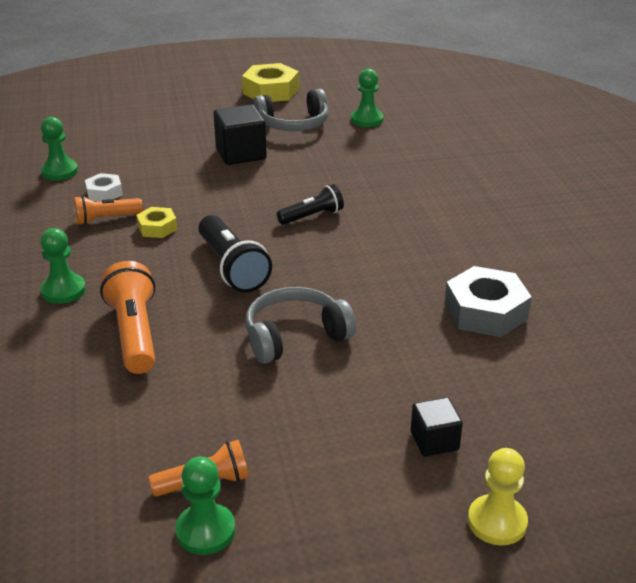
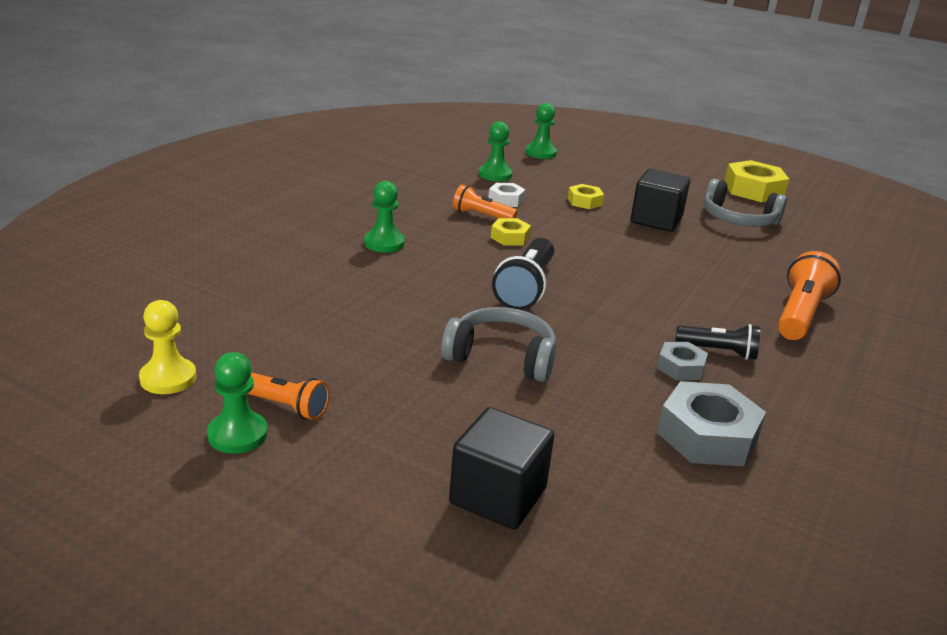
camera: 40 degrees right, 5 degrees down
orange flashlight [100,261,155,374] -> orange flashlight moved to [778,251,841,340]
black flashlight [277,184,344,225] -> black flashlight moved to [675,324,760,360]
green pawn [351,69,383,127] -> green pawn moved to [526,103,557,159]
black cube [411,397,463,457] -> black cube [449,407,554,530], size x1.67
yellow pawn [468,448,528,545] -> yellow pawn moved to [139,300,196,394]
none -> yellow nut [568,184,604,209]
none -> grey nut [657,342,708,381]

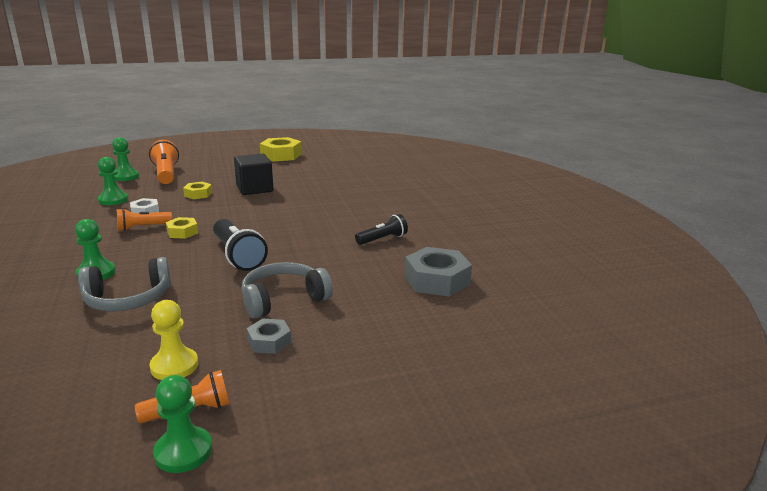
camera: 45 degrees left, 5 degrees down
yellow pawn [139,300,196,394] -> yellow pawn moved to [150,300,198,380]
black cube [449,407,554,530] -> none
grey nut [657,342,708,381] -> grey nut moved to [247,319,291,354]
grey headphones [704,178,787,227] -> grey headphones moved to [78,257,171,311]
orange flashlight [778,251,841,340] -> orange flashlight moved to [149,140,179,184]

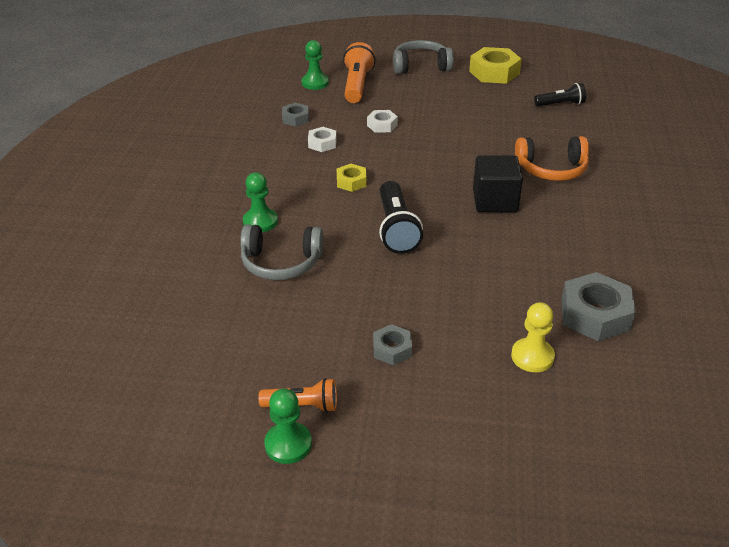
camera: 25 degrees right, 15 degrees up
green pawn [98,157,128,205] -> grey nut [282,103,309,127]
orange flashlight [117,208,172,231] -> none
yellow pawn [150,300,198,380] -> yellow pawn moved to [511,302,555,372]
yellow nut [183,182,212,199] -> white nut [367,110,398,133]
black cube [234,154,273,195] -> black cube moved to [473,156,523,212]
grey headphones [241,262,333,319] -> grey headphones moved to [393,40,454,74]
black flashlight [355,214,408,245] -> black flashlight moved to [534,83,586,106]
none -> orange headphones [515,136,589,181]

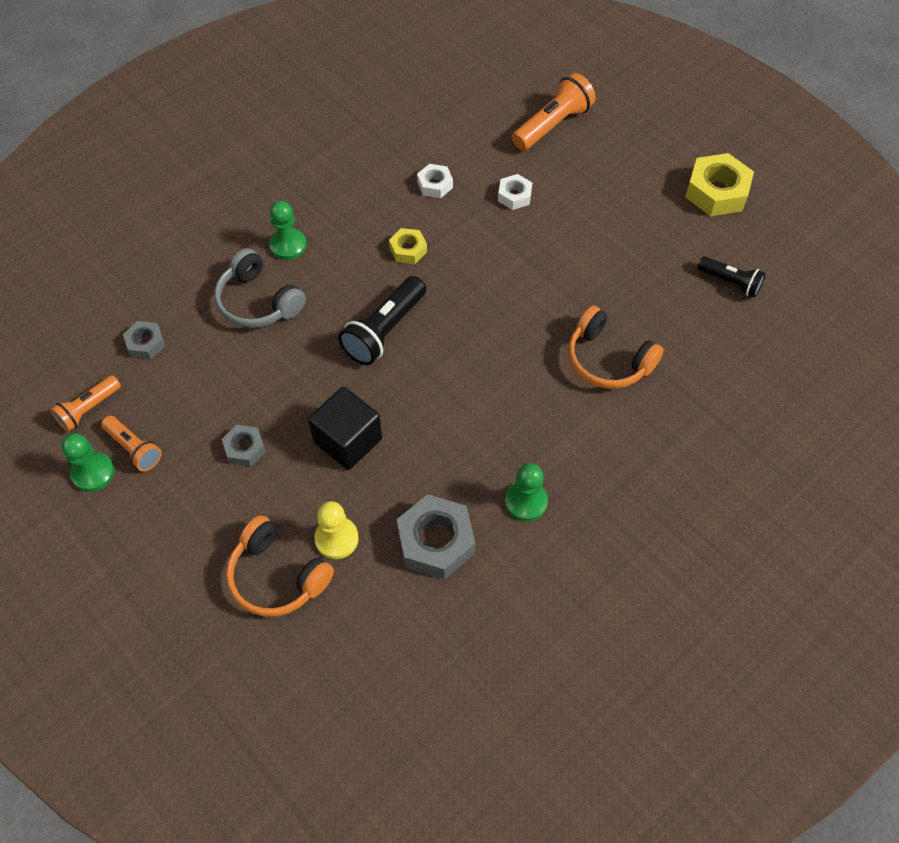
camera: 40 degrees right, 20 degrees up
grey nut [282,103,309,127] -> grey nut moved to [123,321,166,359]
green pawn [301,40,329,90] -> green pawn moved to [505,463,548,521]
grey headphones [393,40,454,74] -> none
black cube [473,156,523,212] -> black cube moved to [308,387,382,470]
none -> orange flashlight [50,375,121,432]
none -> orange headphones [226,515,334,617]

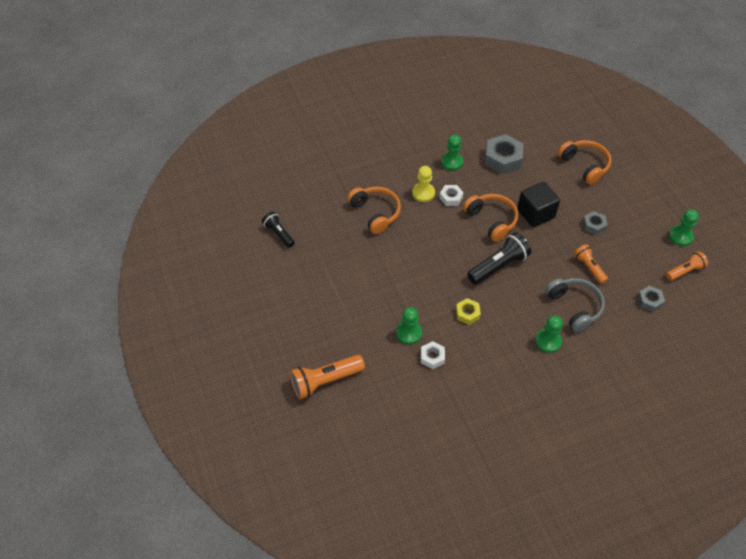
camera: 160 degrees left, 5 degrees down
orange flashlight [101,416,162,471] -> orange flashlight moved to [574,244,608,284]
yellow pawn [314,501,359,559] -> yellow pawn moved to [412,166,435,202]
white nut [498,174,532,210] -> white nut moved to [439,185,464,206]
yellow nut [685,153,754,216] -> none
none -> green pawn [396,307,422,344]
none -> orange headphones [463,194,518,242]

